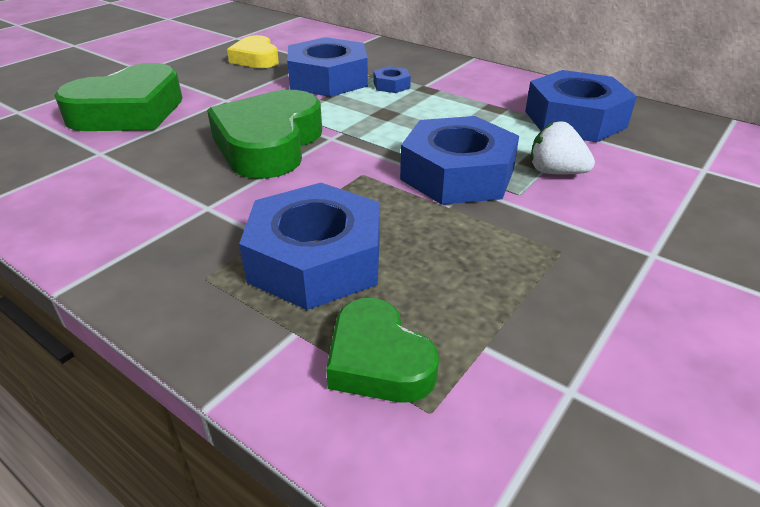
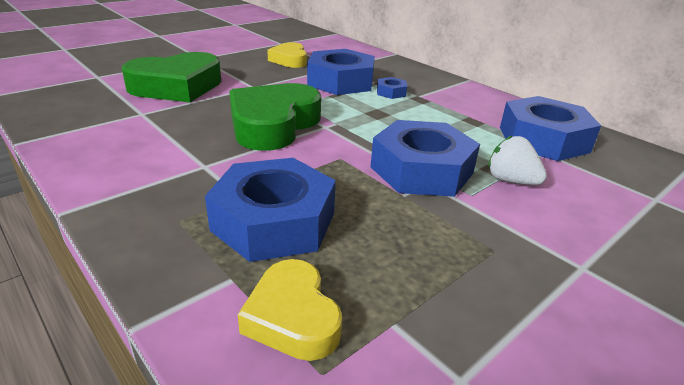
camera: 10 degrees right, 5 degrees down
green heart [326,298,439,403] -> yellow heart [238,259,342,361]

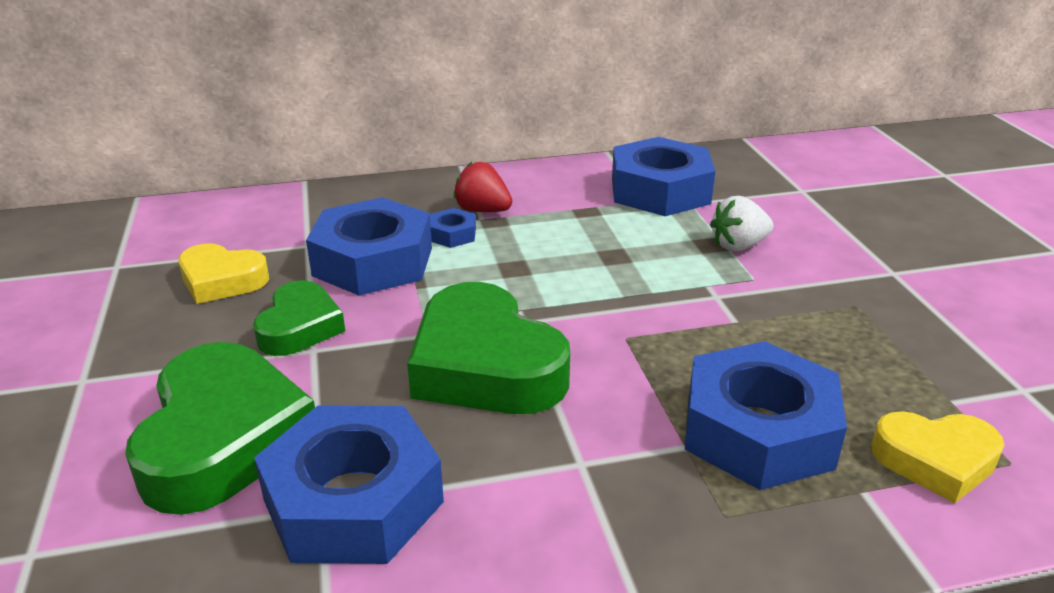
camera: 60 degrees left, 0 degrees up
blue nut [370,120,480,197] -> blue nut moved to [254,405,444,564]
none -> green heart [253,281,345,356]
none -> red strawberry [453,162,512,212]

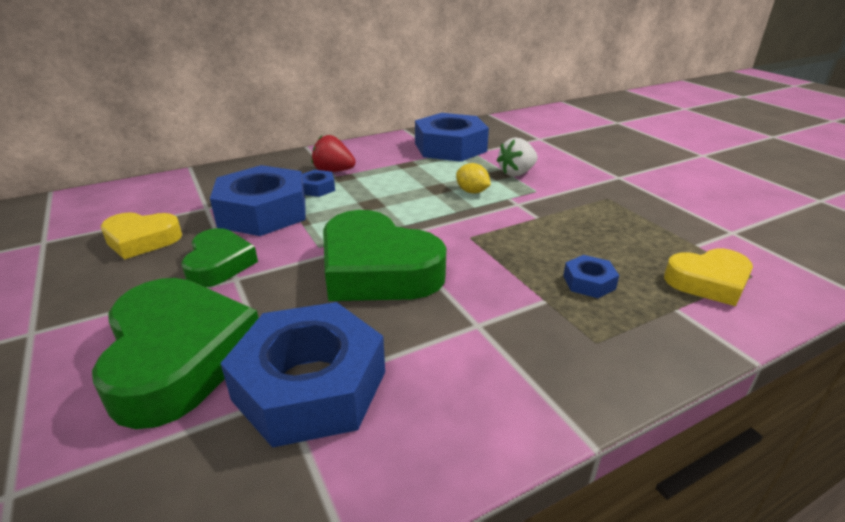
camera: 15 degrees left, 0 degrees up
blue nut [685,341,847,490] -> blue nut [563,255,619,298], size x0.44
none -> yellow lemon [456,163,491,194]

